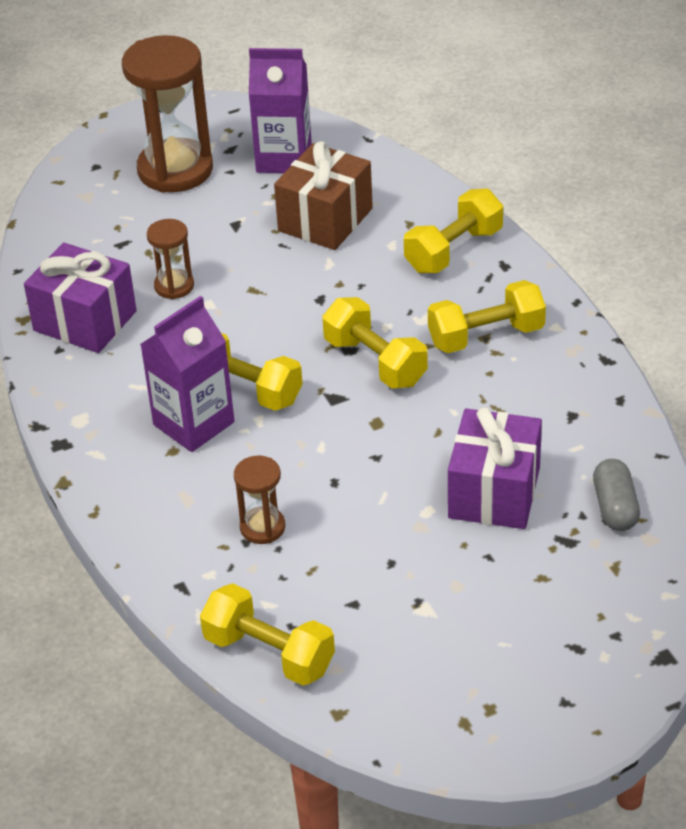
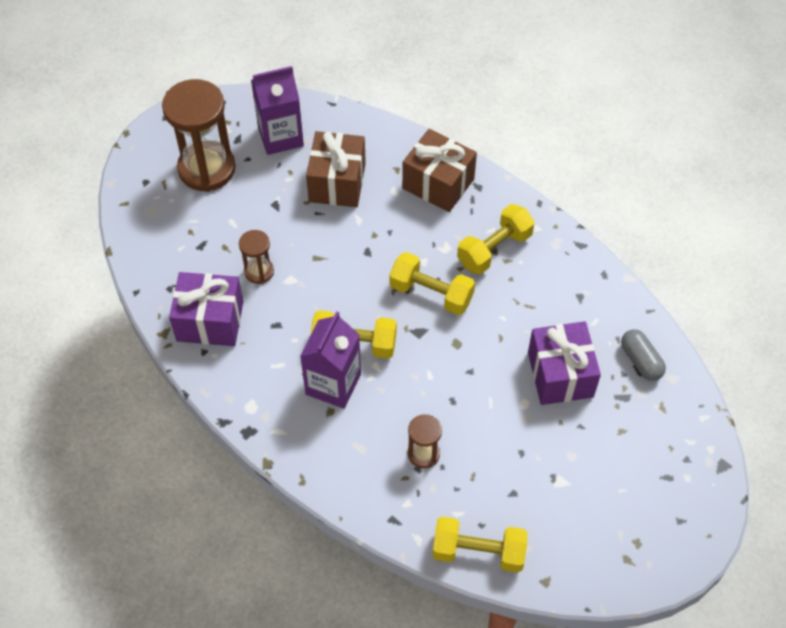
camera: 25 degrees left, 15 degrees up
yellow dumbbell [404,189,503,273] -> brown gift [402,129,477,212]

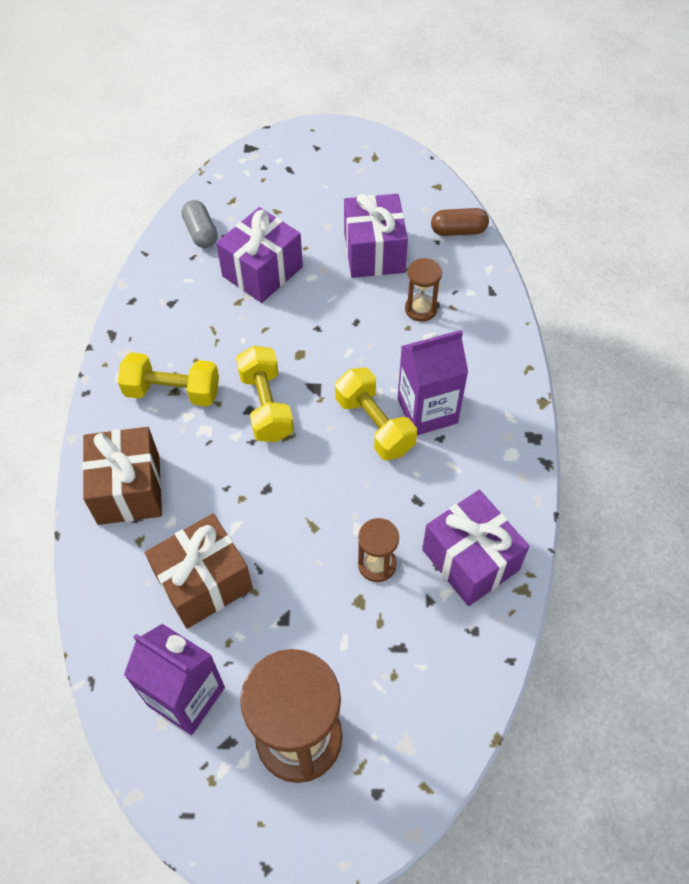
camera: 130 degrees left, 0 degrees up
yellow dumbbell [432,516,528,573] -> brown capsule [431,208,489,236]
grey capsule [621,329,666,381] -> grey capsule turned 45 degrees counterclockwise [181,200,218,248]
none -> purple gift [344,194,408,278]

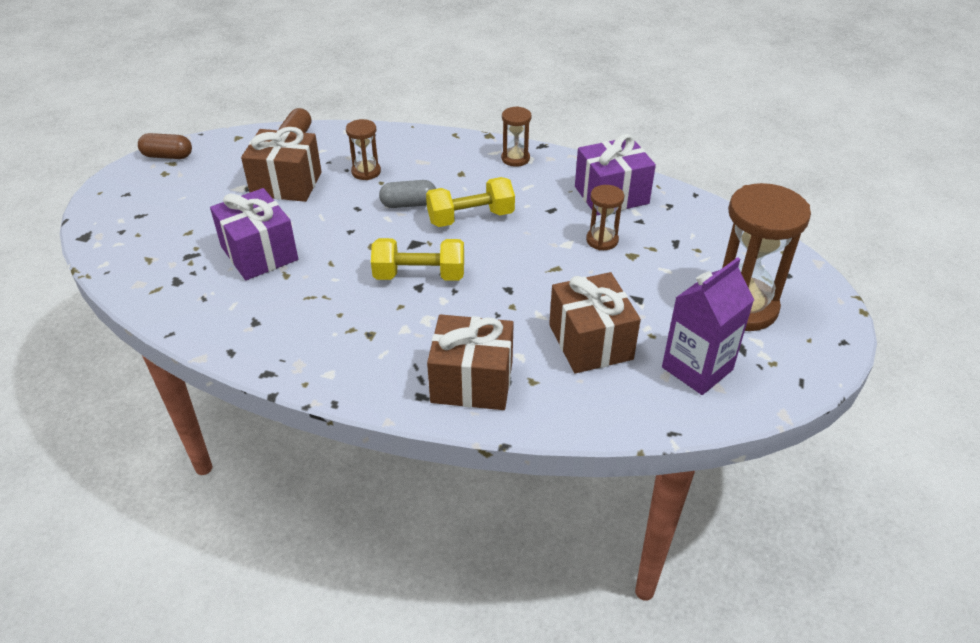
camera: 75 degrees left, 15 degrees down
yellow dumbbell [118,353,219,407] -> none
grey capsule [181,200,218,248] -> grey capsule moved to [379,180,436,208]
purple gift [344,194,408,278] -> brown gift [241,127,322,202]
purple carton [398,330,468,435] -> none
none -> brown capsule [138,133,192,159]
none -> brown hourglass [501,106,532,167]

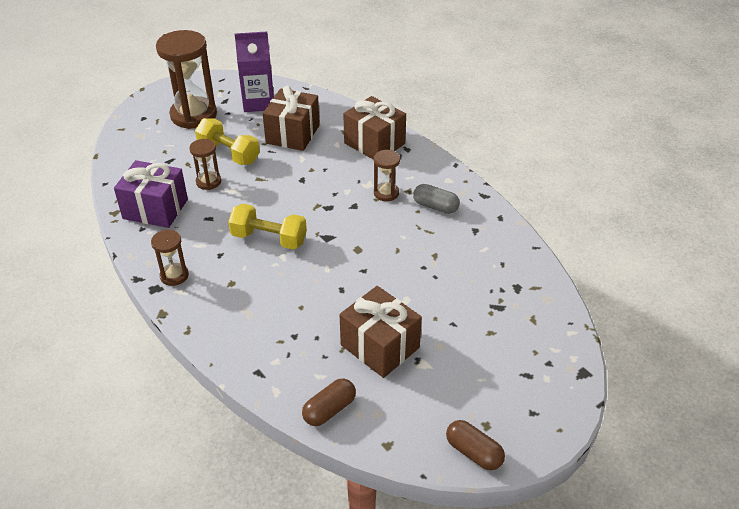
camera: 145 degrees left, 0 degrees up
purple gift [210,188,298,280] -> none
brown hourglass [346,119,381,180] -> brown hourglass moved to [374,150,400,201]
yellow dumbbell [371,238,464,281] -> yellow dumbbell moved to [195,118,260,165]
grey capsule [379,180,436,208] -> grey capsule moved to [413,184,460,214]

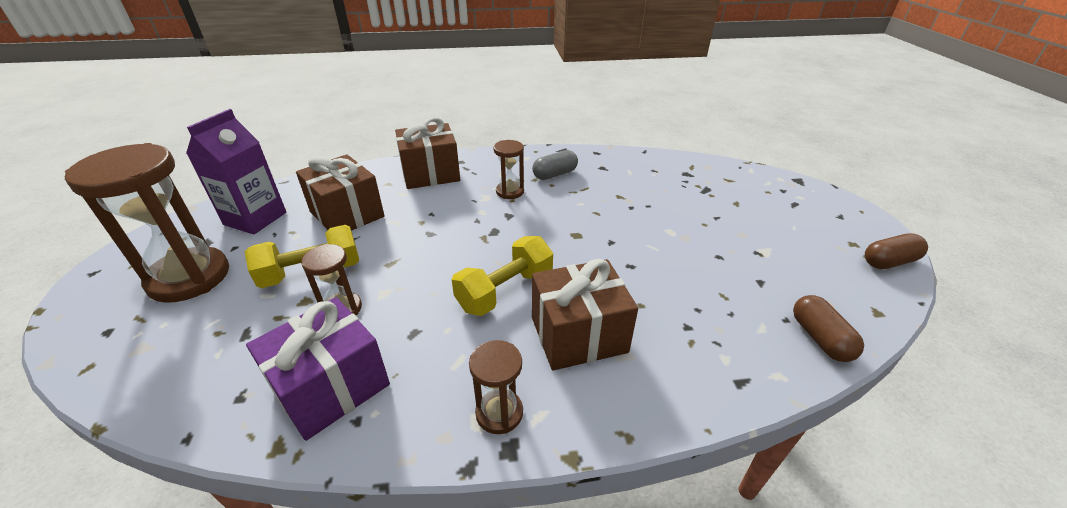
camera: 60 degrees left, 5 degrees down
brown gift [339,286,422,378] -> brown gift moved to [532,259,638,371]

